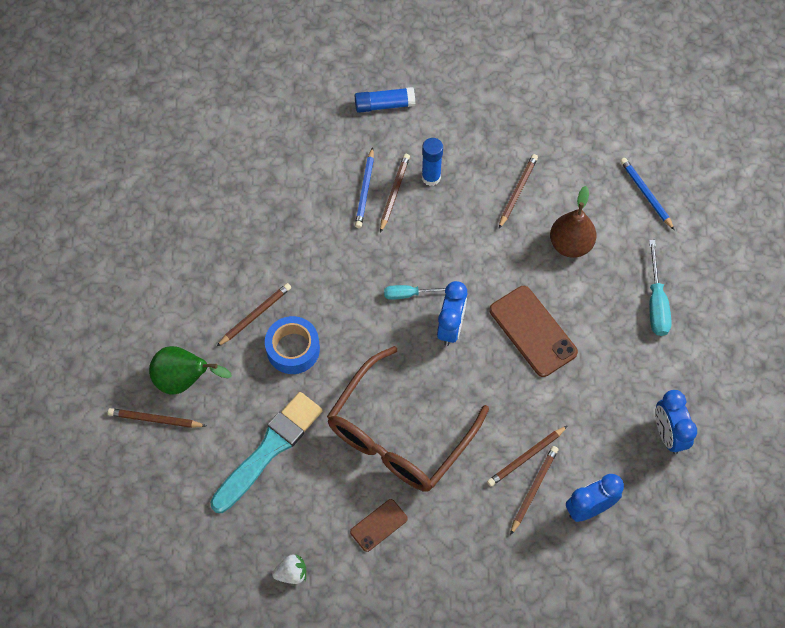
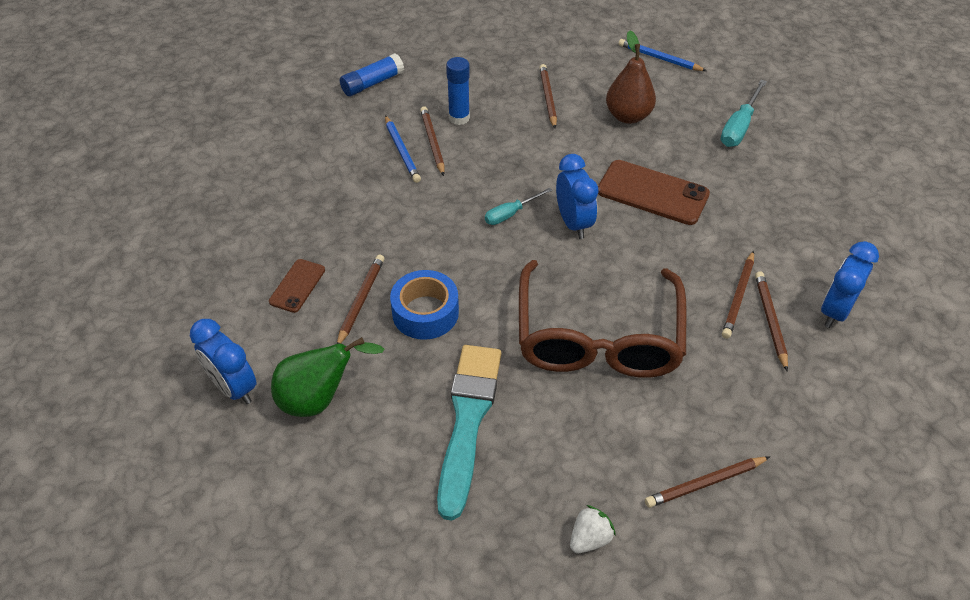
camera: 30 degrees left, 15 degrees down
brown pencil [108,408,206,428] -> brown pencil moved to [645,457,770,508]
brown phone [350,499,408,552] -> brown phone moved to [269,259,325,313]
turquoise screwdriver [649,240,672,336] -> turquoise screwdriver turned 60 degrees clockwise [721,80,767,147]
blue clock [655,390,697,454] -> blue clock moved to [190,319,256,404]

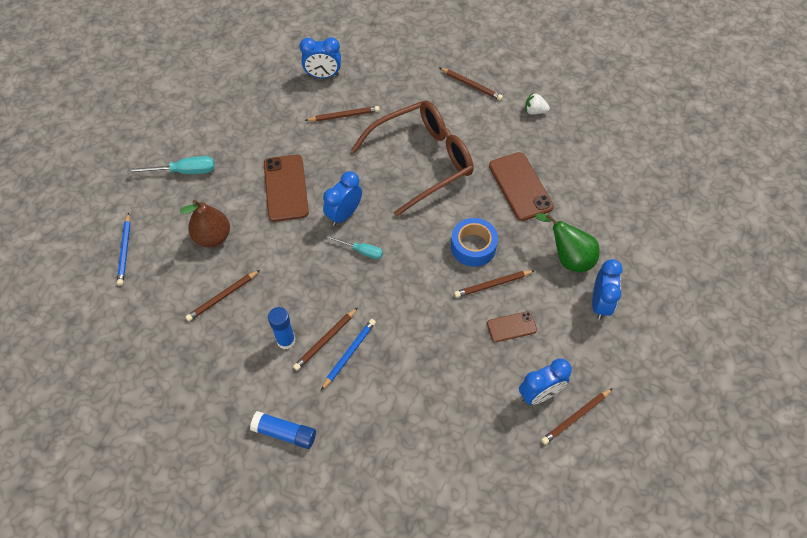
camera: 125 degrees left, 10 degrees up
turquoise brush [437,345,501,520] -> brown phone [489,152,554,221]
brown pencil [755,271,788,372] -> brown pencil moved to [541,388,613,444]
none -> blue clock [519,359,572,405]

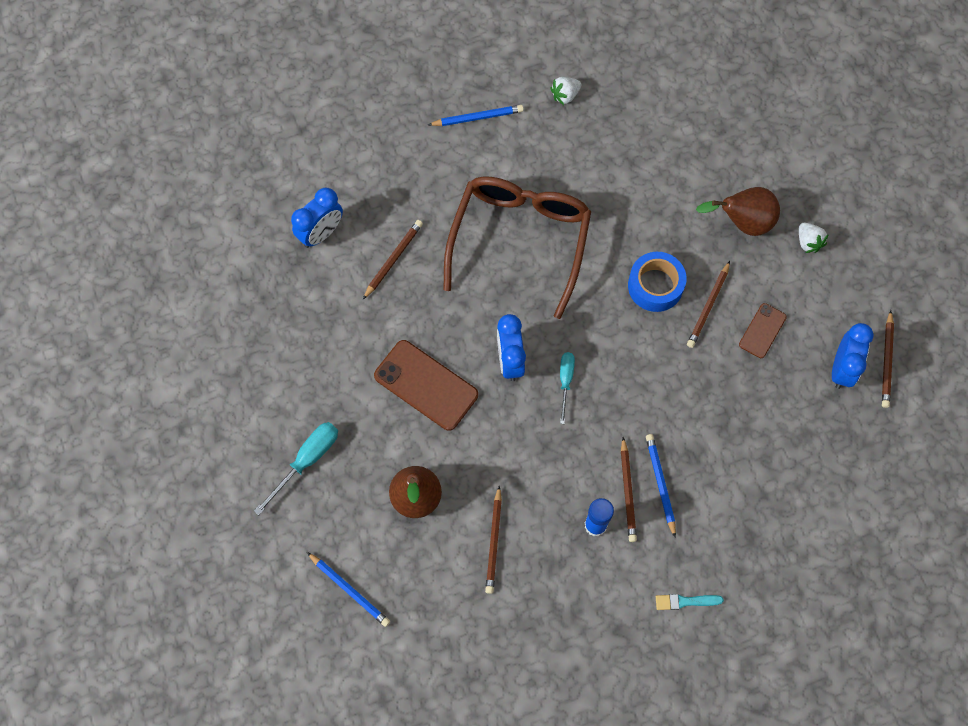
camera: 45 degrees left, 10 degrees up
blue glue stick [250,411,316,449] -> turquoise brush [656,594,724,610]
turquoise screwdriver [326,236,383,259] -> turquoise screwdriver turned 60 degrees counterclockwise [560,352,575,424]
brown pencil [439,67,503,100] -> blue pencil [428,105,524,126]
brown phone [489,152,554,221] -> none
green pear [536,213,600,272] -> brown pear [696,187,780,236]
blue clock [592,259,623,320] -> white strawberry [799,223,829,253]

